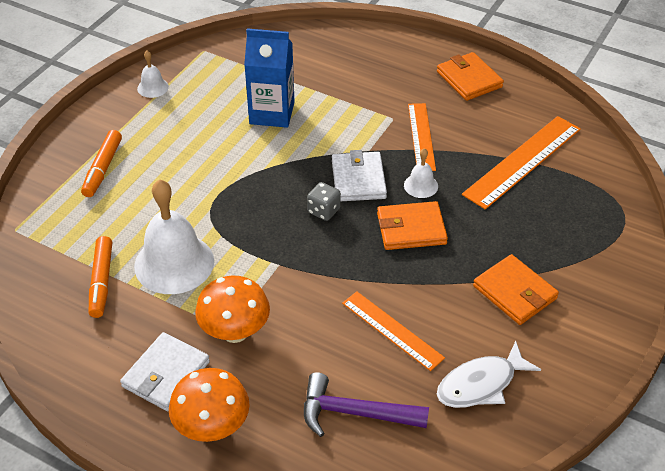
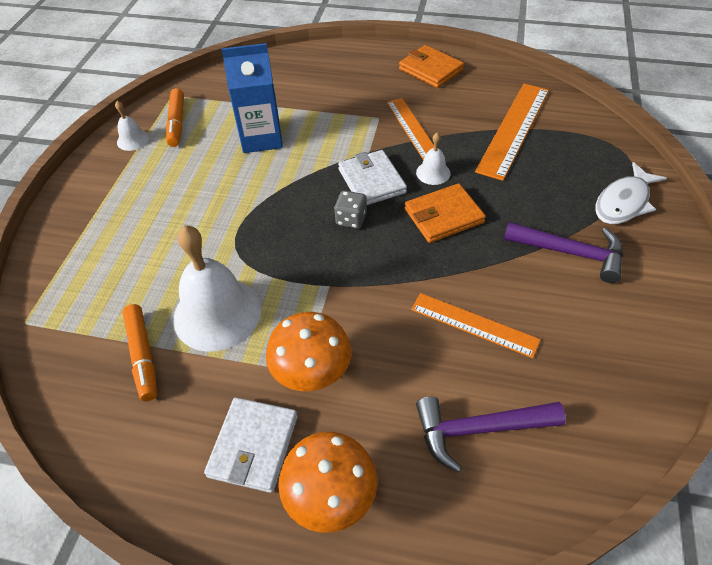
camera: 15 degrees left, 5 degrees up
orange marker [81,130,122,197] -> orange marker moved to [166,88,184,147]
white fish [437,341,541,408] -> white fish moved to [595,162,667,224]
orange wallet [473,254,559,325] -> purple hammer [504,222,623,283]

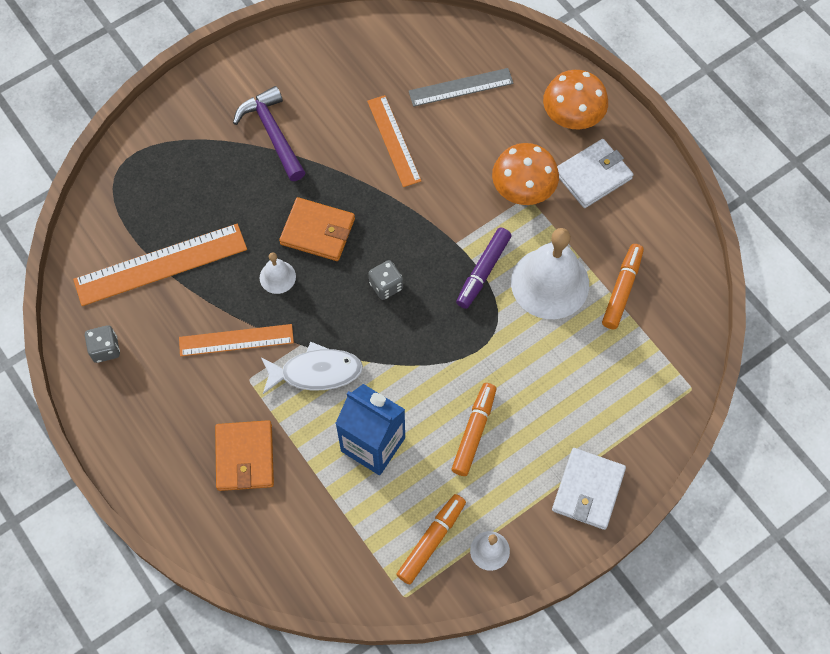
camera: 140 degrees left, 15 degrees up
white wallet [338,150,407,205] -> white wallet moved to [552,448,626,530]
orange ruler [387,98,434,160] -> orange ruler turned 60 degrees clockwise [179,324,294,356]
orange wallet [399,45,464,88] -> orange wallet moved to [215,420,274,491]
purple hammer [416,397,566,472] -> grey ruler [409,68,514,107]
white fish [595,162,667,224] -> white fish moved to [261,342,363,394]
none -> grey dice [85,325,120,363]
none -> orange marker [452,383,496,476]
none -> purple marker [456,227,512,309]

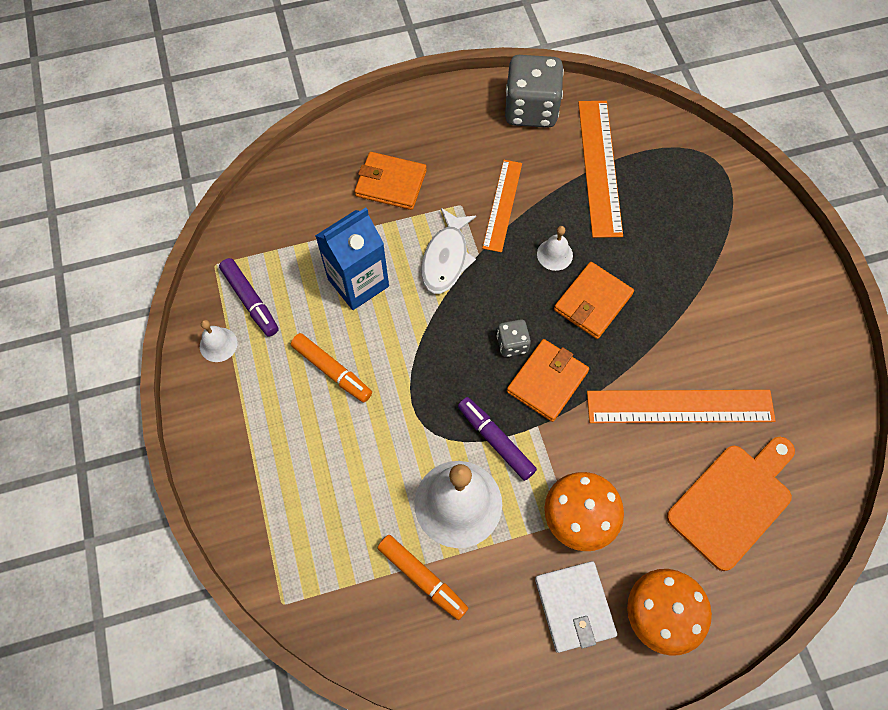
camera: 110 degrees right, 0 degrees up
grey dice [85,325,120,363] -> grey dice [505,55,564,128], size x2.07
purple hammer [233,86,306,181] -> none
orange ruler [367,95,421,187] -> orange ruler [587,390,776,423], size x1.55
orange marker [396,494,466,584] -> purple marker [219,258,279,337]
grey ruler [409,68,514,107] -> orange cutting board [667,437,795,571]
white wallet [552,448,626,530] -> none
none -> orange wallet [507,339,589,422]

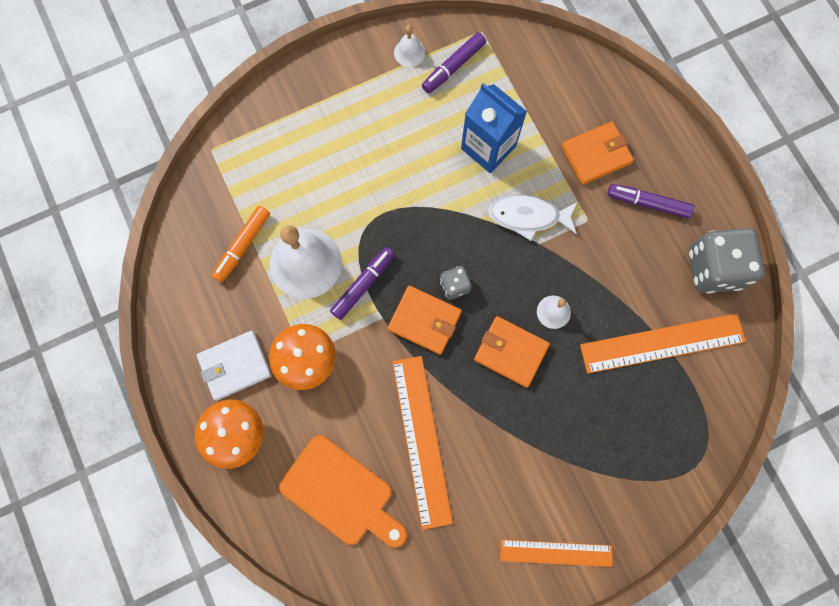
camera: 80 degrees right, 10 degrees up
orange marker [291,333,372,402] -> none
orange wallet [355,152,427,210] -> orange wallet turned 60 degrees clockwise [562,121,634,185]
orange ruler [482,160,522,252] -> orange ruler moved to [500,540,613,567]
none -> purple marker [607,184,694,219]

